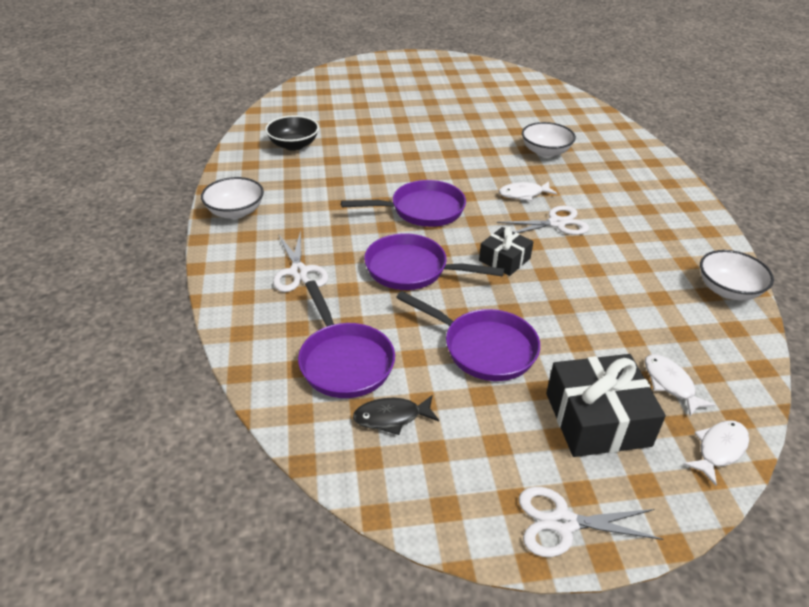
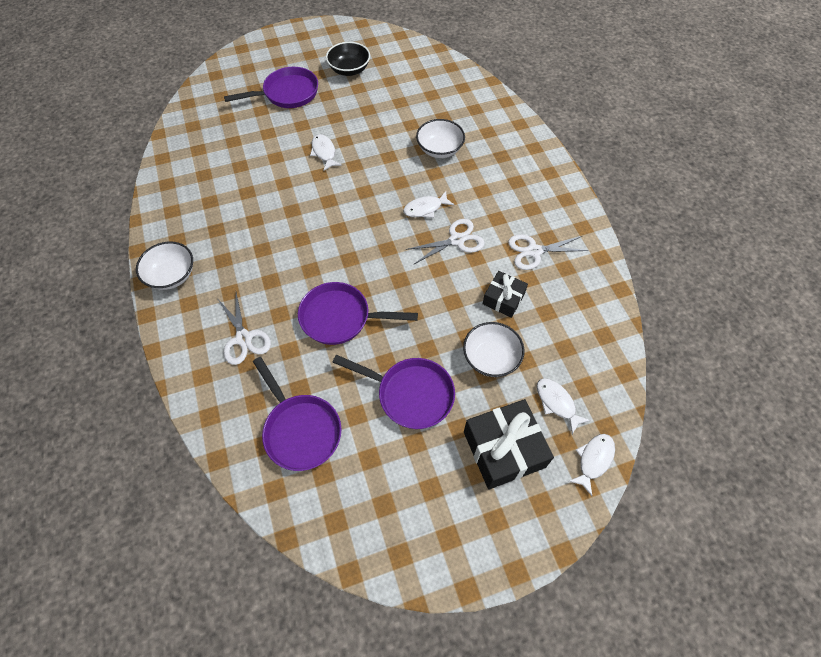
camera: 10 degrees left, 20 degrees up
black bowl [265,115,319,151] -> black bowl moved to [326,42,370,76]
purple pan [341,180,466,227] -> purple pan moved to [224,67,318,108]
black fish [353,395,439,435] -> none
black gift [479,227,534,276] -> black gift moved to [483,271,528,318]
white scissors [519,487,664,557] -> white scissors moved to [508,234,589,270]
white bowl [700,250,774,300] -> white bowl moved to [463,322,525,377]
none -> white fish [310,134,342,171]

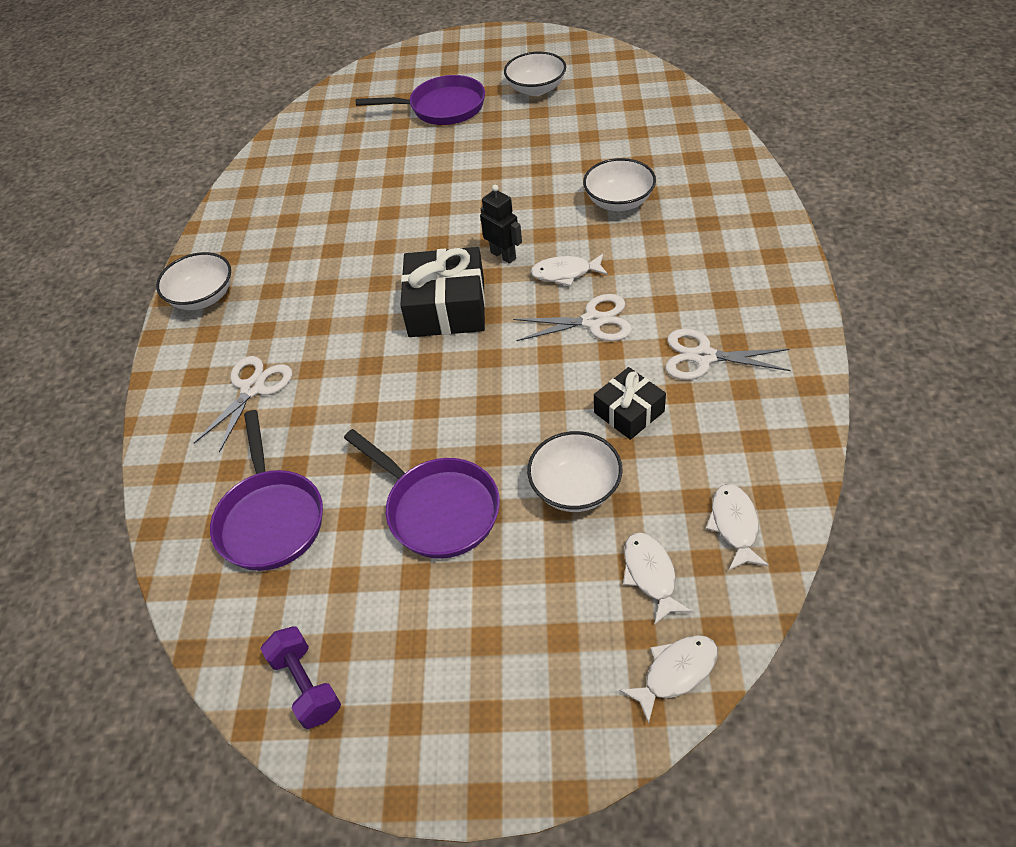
camera: 25 degrees right, 10 degrees down
white scissors [217,293,271,365] -> white scissors turned 150 degrees counterclockwise [194,356,292,453]
purple pan [298,282,418,345] -> none
white fish [310,134,342,171] -> white fish moved to [706,484,769,570]
black bowl [326,42,370,76] -> white bowl [504,52,566,96]
black gift [464,399,554,490] -> black gift moved to [400,247,485,337]
none -> purple dumbbell [261,626,341,729]
none -> black robot [480,185,522,264]

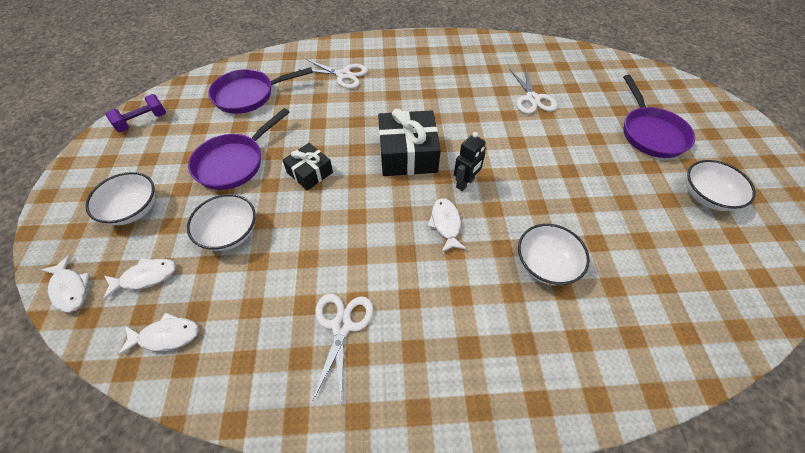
camera: 80 degrees right, 5 degrees up
white bowl [156,252,231,310] -> white bowl moved to [85,172,155,225]
white scissors [513,294,632,341] -> white scissors moved to [510,68,557,114]
black gift [594,367,666,440] -> black gift moved to [283,143,333,191]

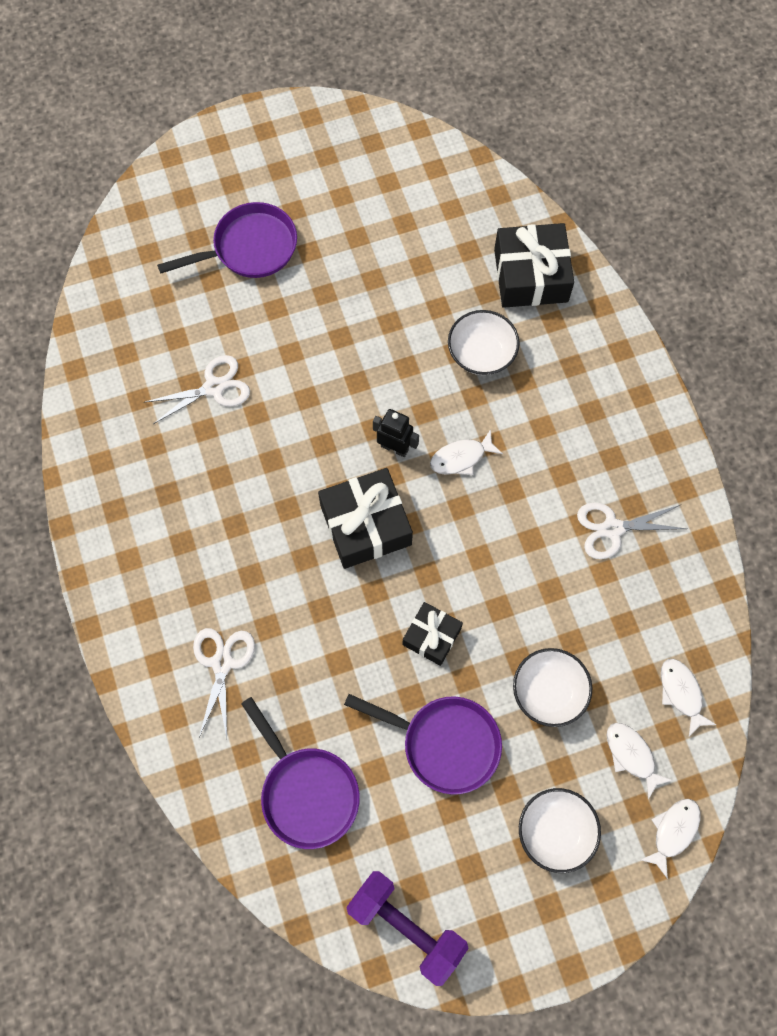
camera: 105 degrees left, 15 degrees up
purple dumbbell [105,94,166,132] -> purple dumbbell [346,871,469,986], size x1.56
white bowl [686,160,756,211] -> none
none -> black gift [494,223,574,308]

